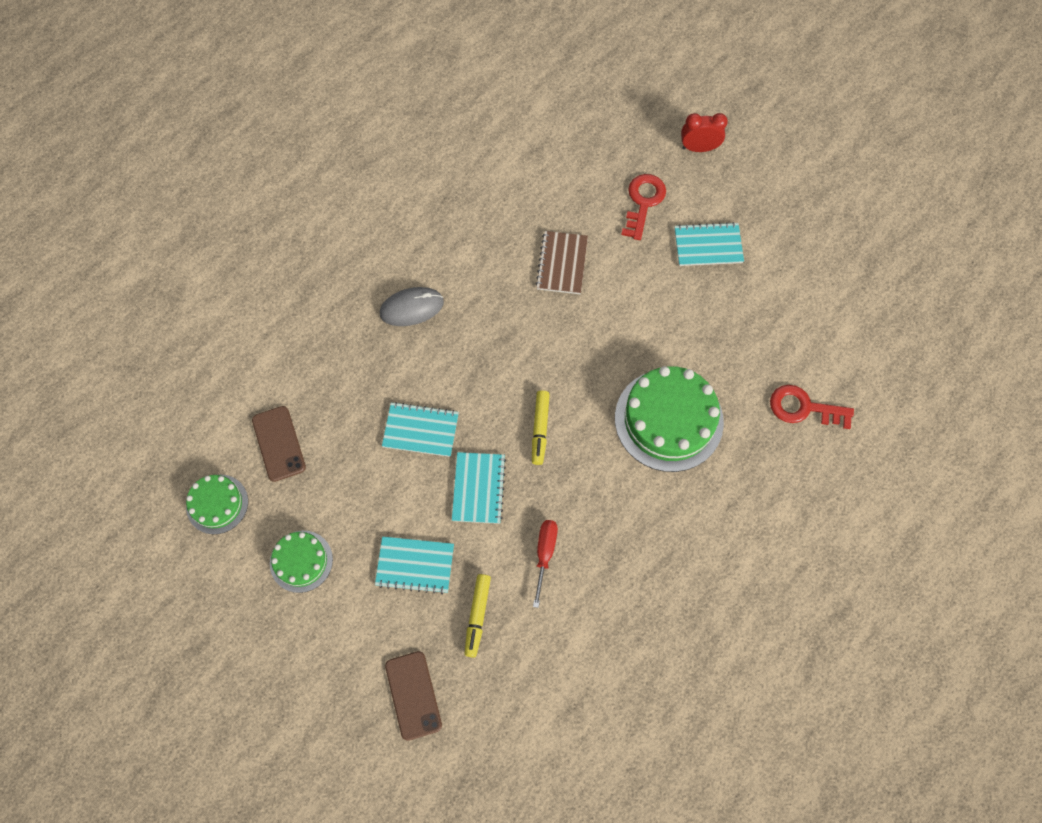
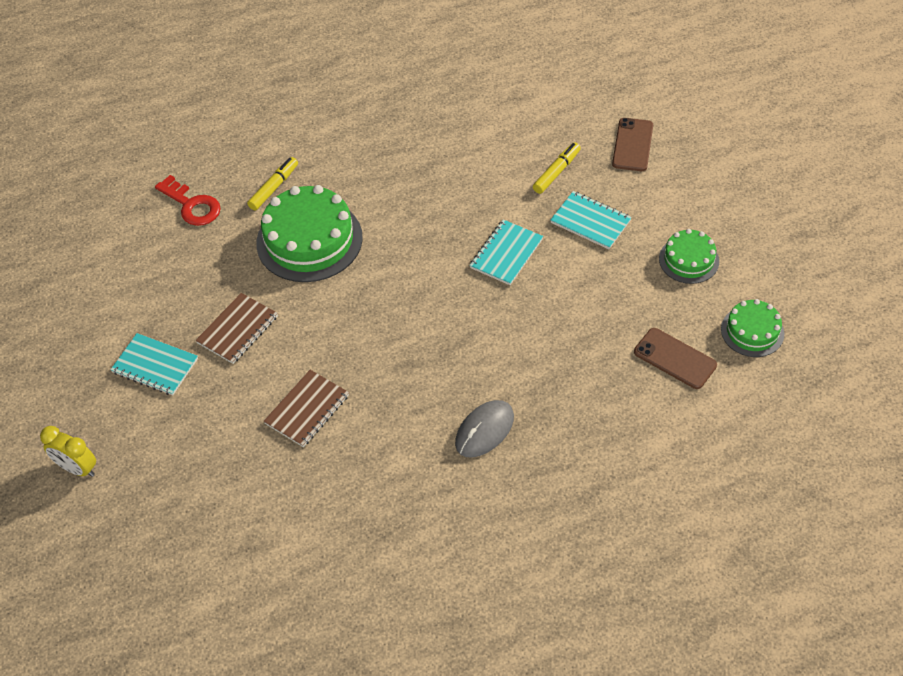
camera: 150 degrees left, 15 degrees down
brown phone [252,406,306,482] -> brown phone turned 60 degrees counterclockwise [634,328,717,389]
grey mouse [380,287,444,326] -> grey mouse turned 60 degrees counterclockwise [455,400,514,458]
turquoise notebook [382,402,459,457] -> none
yellow marker [532,390,550,465] -> yellow marker moved to [247,157,298,211]
red screwdriver [533,520,558,608] -> none
red key [621,174,666,240] -> none
red clock [681,113,728,152] -> yellow clock [40,426,96,477]
none -> brown notebook [195,293,278,364]

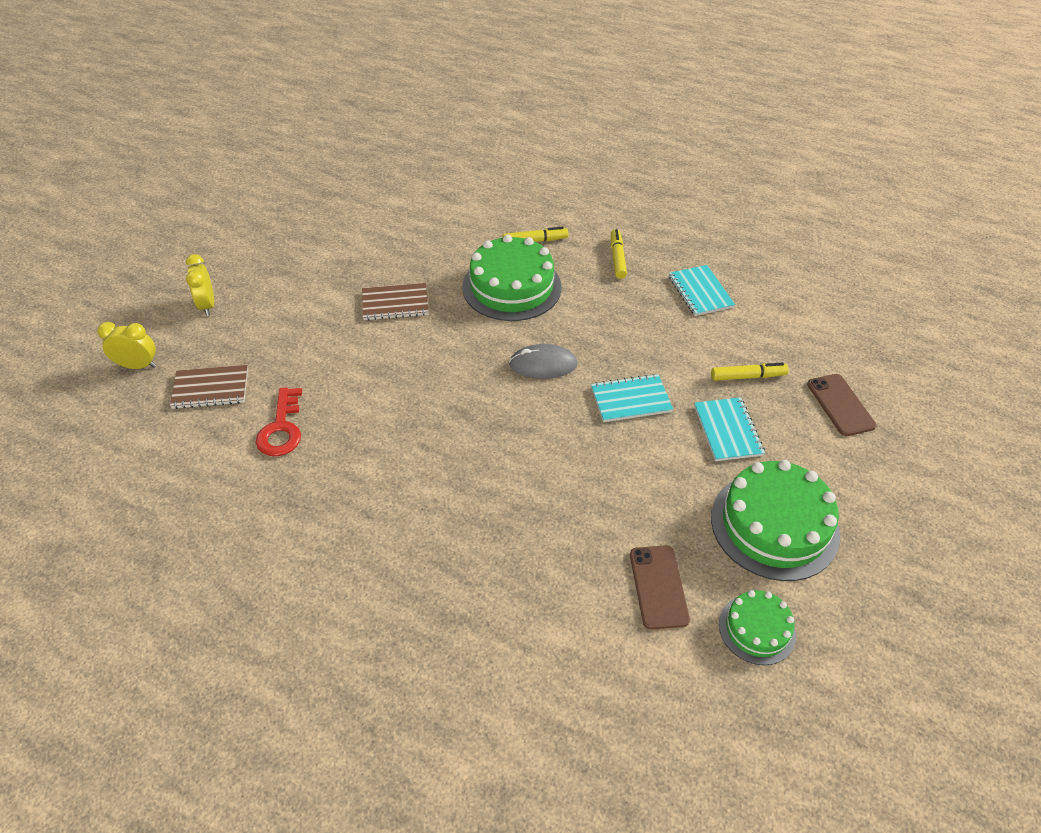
camera: 45 degrees right, 5 degrees down
turquoise notebook [110,333,198,395] -> turquoise notebook moved to [669,265,735,316]
red key [155,175,221,226] -> red key moved to [256,388,302,456]
brown notebook [263,370,349,447] -> brown notebook moved to [170,365,248,409]
grey mouse [455,400,514,458] -> grey mouse moved to [509,344,577,379]
brown phone [612,118,653,171] -> brown phone turned 75 degrees counterclockwise [807,374,876,436]
green cake [659,229,719,284] -> green cake [711,460,840,581], size x1.82
none -> yellow clock [98,322,156,369]
none -> yellow marker [611,229,627,279]

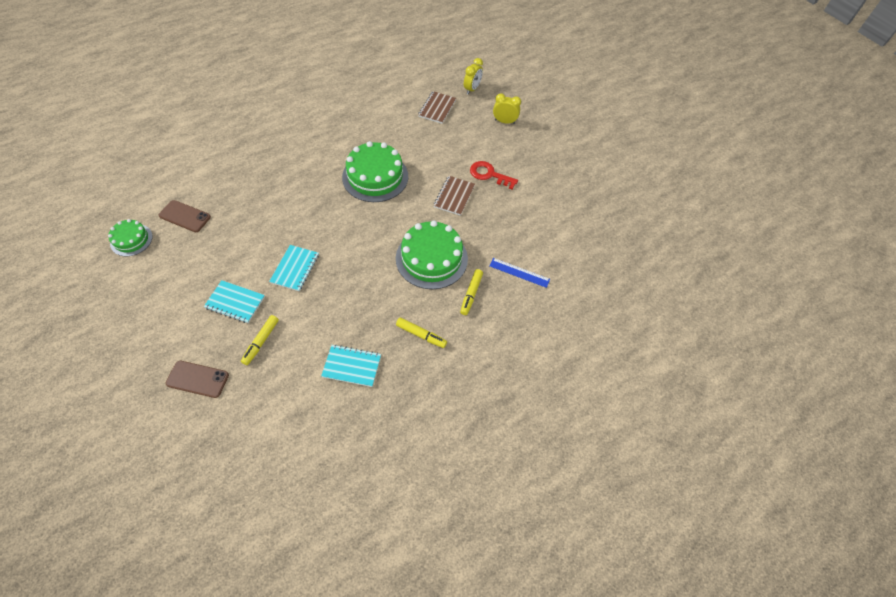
camera: 115 degrees right, 10 degrees up
red key [256,388,302,456] -> red key moved to [470,161,518,190]
grey mouse [509,344,577,379] -> none
green cake [711,460,840,581] -> green cake moved to [342,141,408,202]
none -> blue ruler [489,258,550,288]

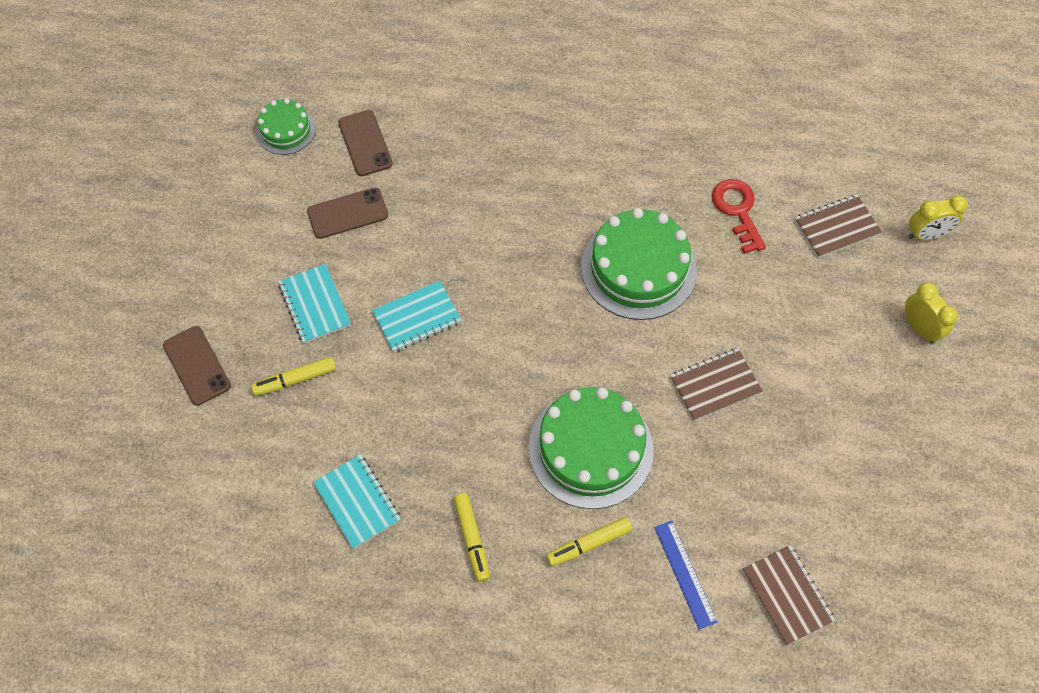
camera: 50 degrees right, 5 degrees up
red key [470,161,518,190] -> red key moved to [712,179,766,254]
none -> brown phone [307,188,388,239]
none -> brown notebook [742,545,835,646]

